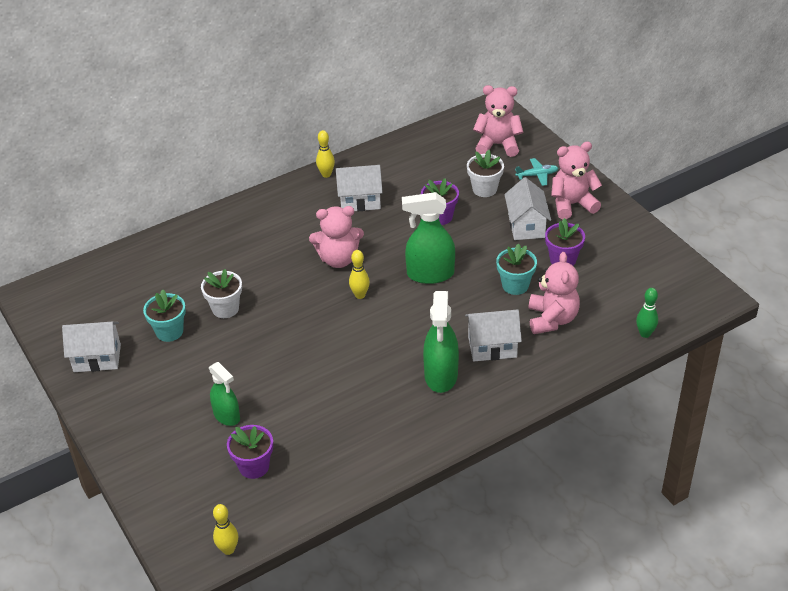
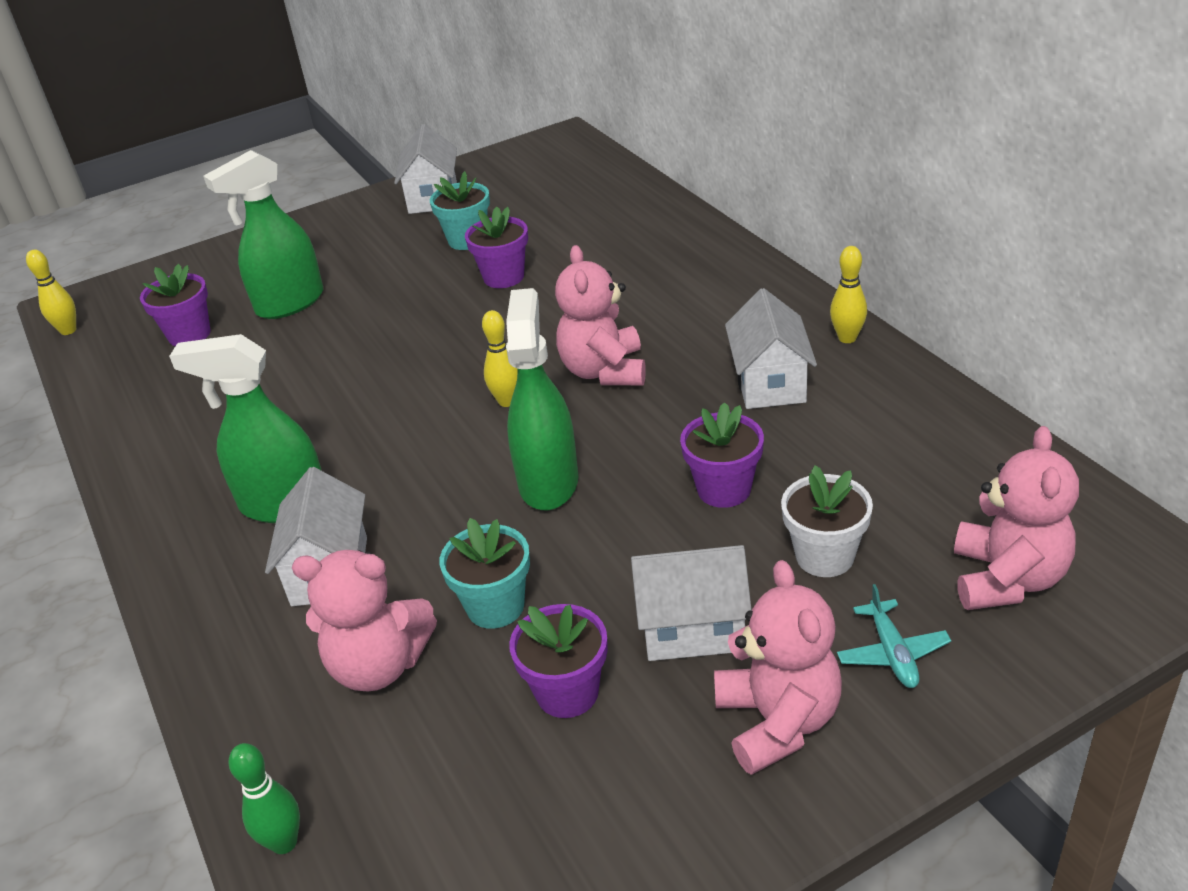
camera: 95 degrees right, 5 degrees down
white flower pot [201,269,242,318] -> purple flower pot [465,206,528,288]
green spray bottle [209,362,240,426] -> green spray bottle [203,150,323,319], size x1.55

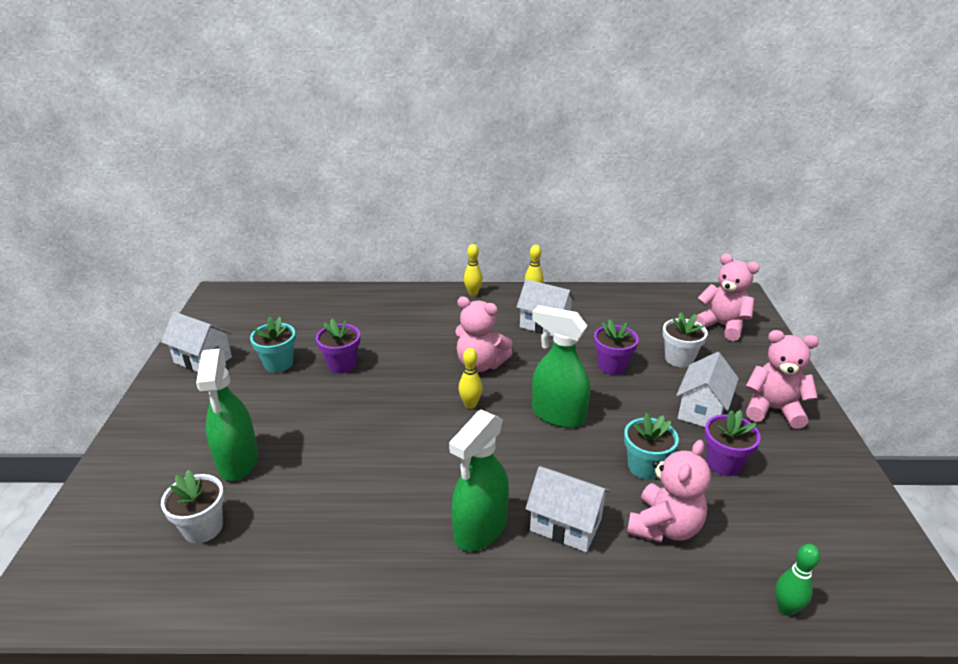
camera: 65 degrees left, 5 degrees down
yellow bowling pin [26,249,76,335] -> yellow bowling pin moved to [464,244,483,296]
purple flower pot [140,264,211,346] -> white flower pot [161,470,224,543]
turquoise plane [837,584,951,688] -> none

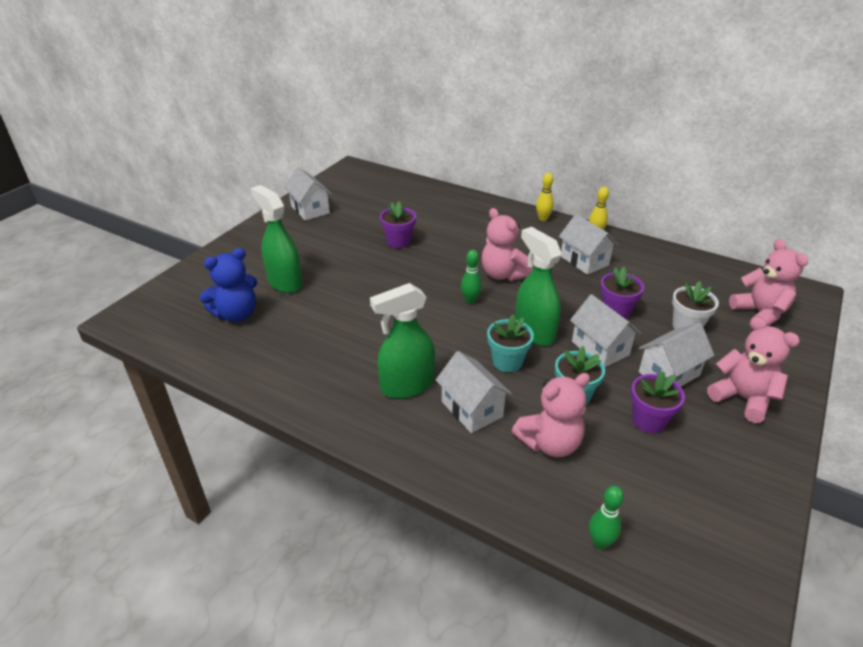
camera: 30 degrees right, 5 degrees up
white flower pot [161,470,224,543] -> blue teddy bear [200,248,257,322]
green spray bottle [196,349,258,481] -> green spray bottle turned 120 degrees clockwise [251,185,303,293]
turquoise flower pot [250,317,296,372] -> turquoise flower pot moved to [487,315,534,372]
yellow bowling pin [458,348,483,409] -> green bowling pin [461,250,482,304]
none -> white house [570,294,641,367]

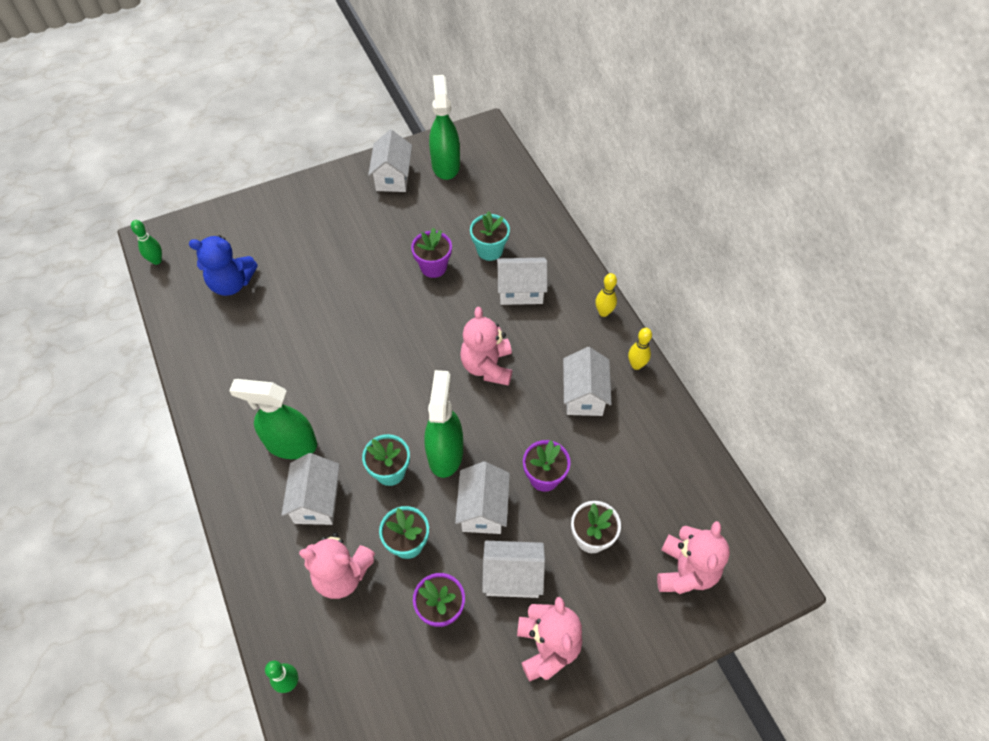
camera: 35 degrees right, 20 degrees up
green spray bottle [251,185,303,293] -> green spray bottle moved to [429,75,460,180]
green bowling pin [461,250,482,304] -> green bowling pin moved to [131,220,162,265]
none -> turquoise flower pot [470,211,510,261]
none -> white house [497,258,547,305]

